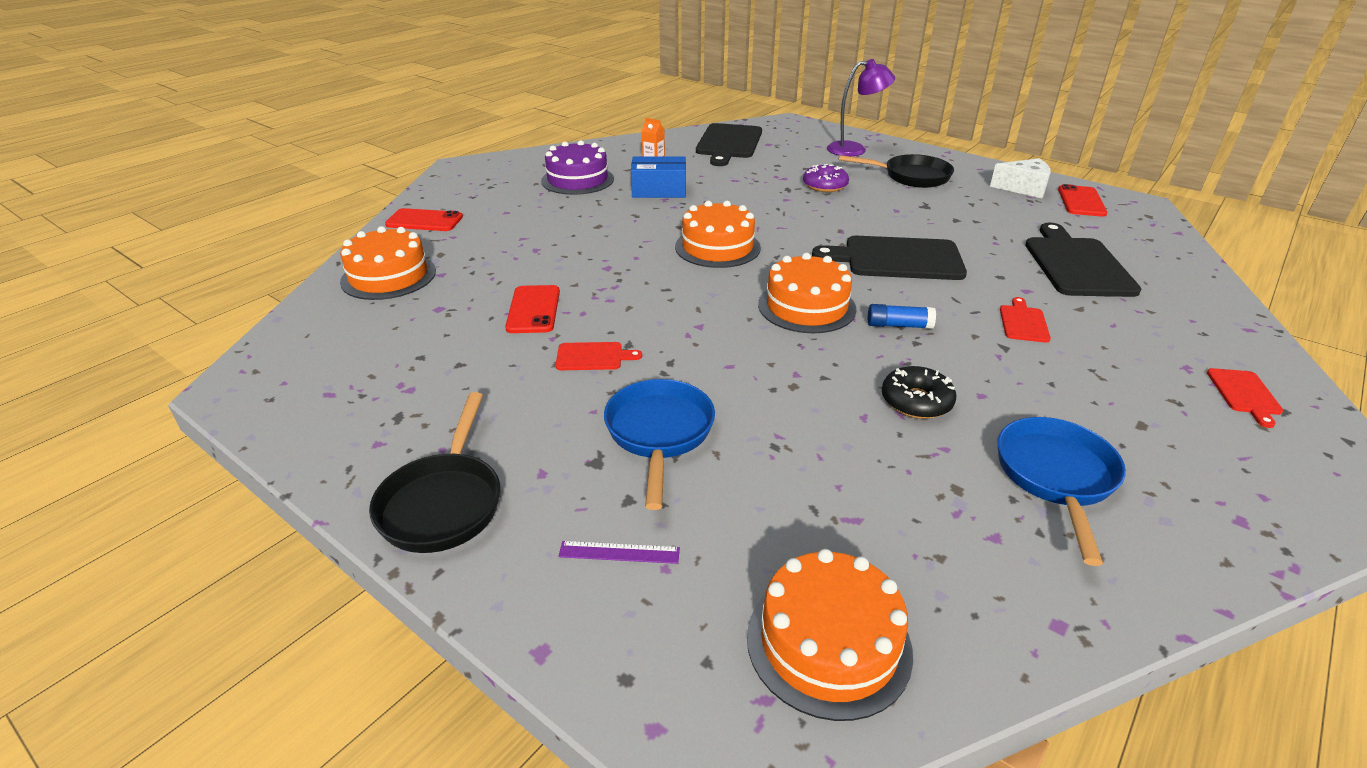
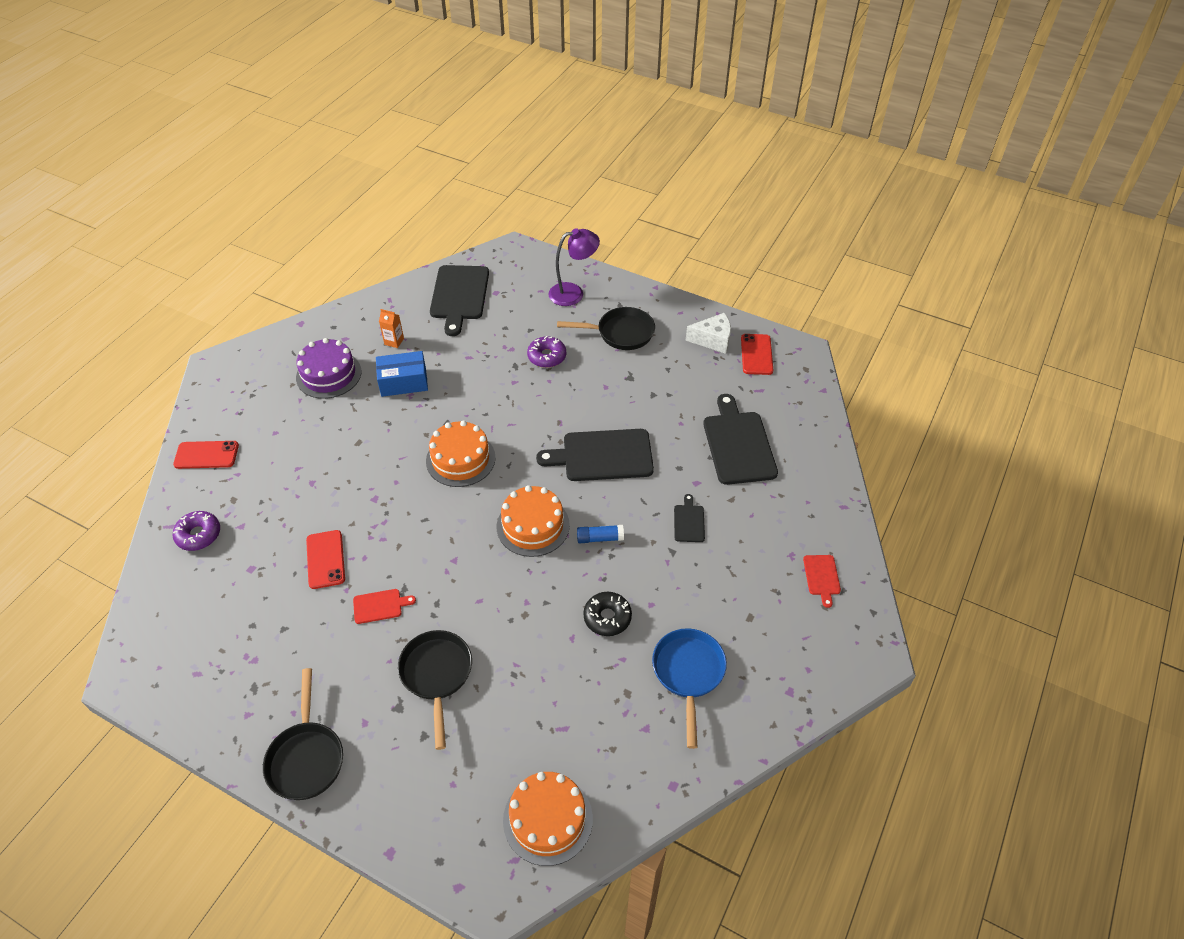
camera: 10 degrees left, 15 degrees up
orange cake [340,226,436,300] -> purple donut [172,511,220,551]
purple ruler [558,541,680,564] -> none
blue pan [604,379,715,510] -> black pan [398,630,472,750]
red cutting board [1000,297,1051,343] -> black cutting board [674,494,705,542]

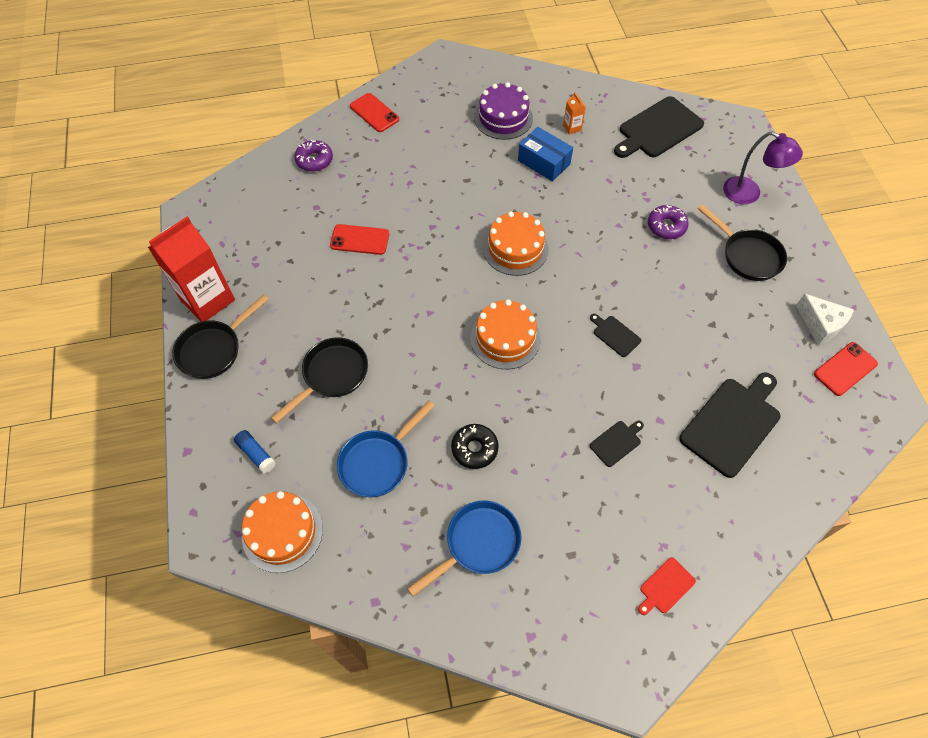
camera: 50 degrees right, 10 degrees up
red phone [306,530,345,589] -> red phone turned 60 degrees clockwise [330,224,389,255]
red cutting board [353,589,416,624] -> none
black cutting board [536,429,654,481] -> black cutting board [590,314,641,357], size x0.48
blue glue stick [577,525,624,543] -> blue glue stick moved to [234,430,276,474]
none -> red carton [148,216,235,322]
none -> blue pan [337,400,435,497]

